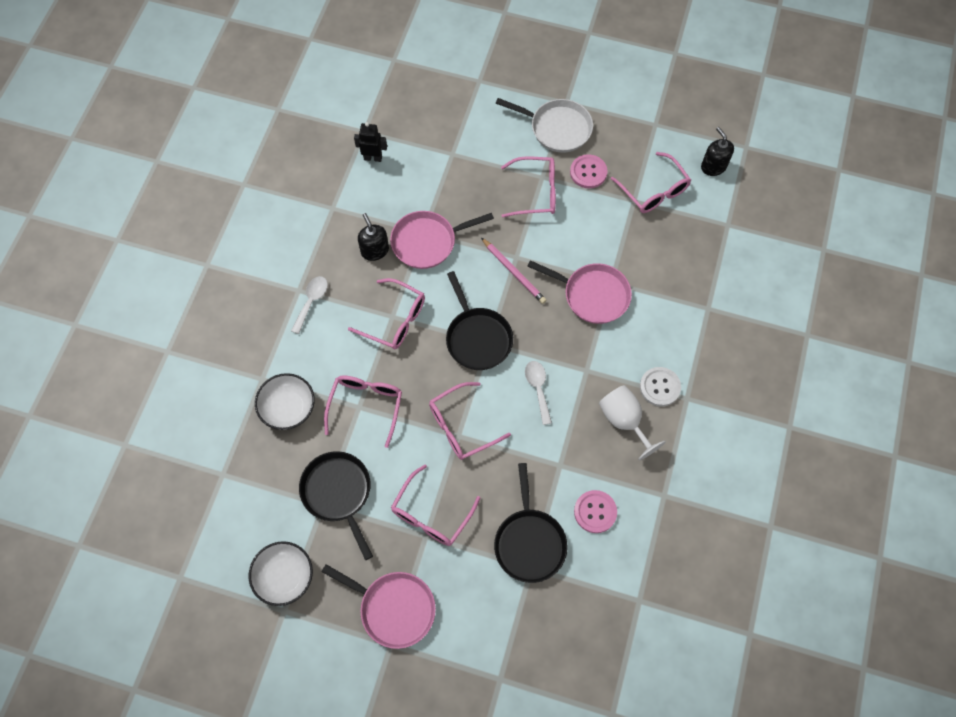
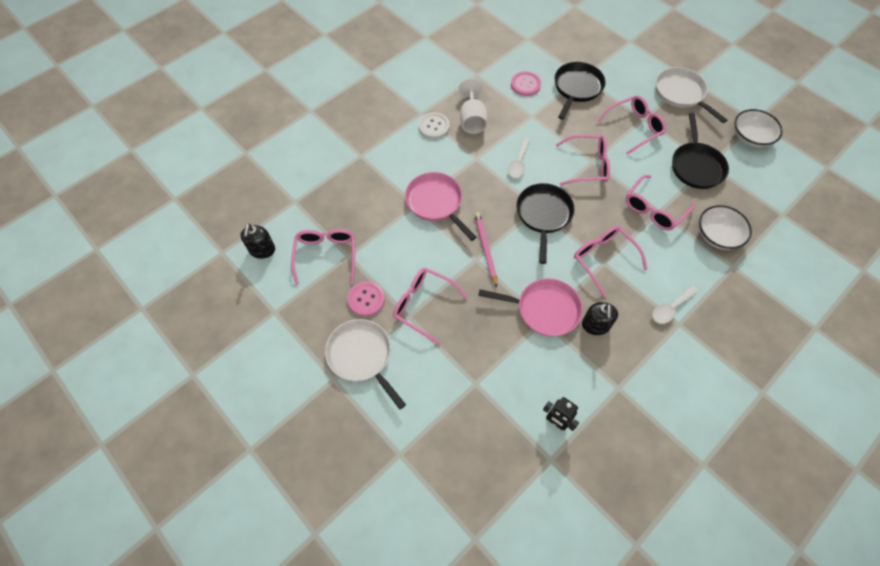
camera: 150 degrees left, 5 degrees down
pink pan [322,564,436,649] -> white pan [656,67,727,123]

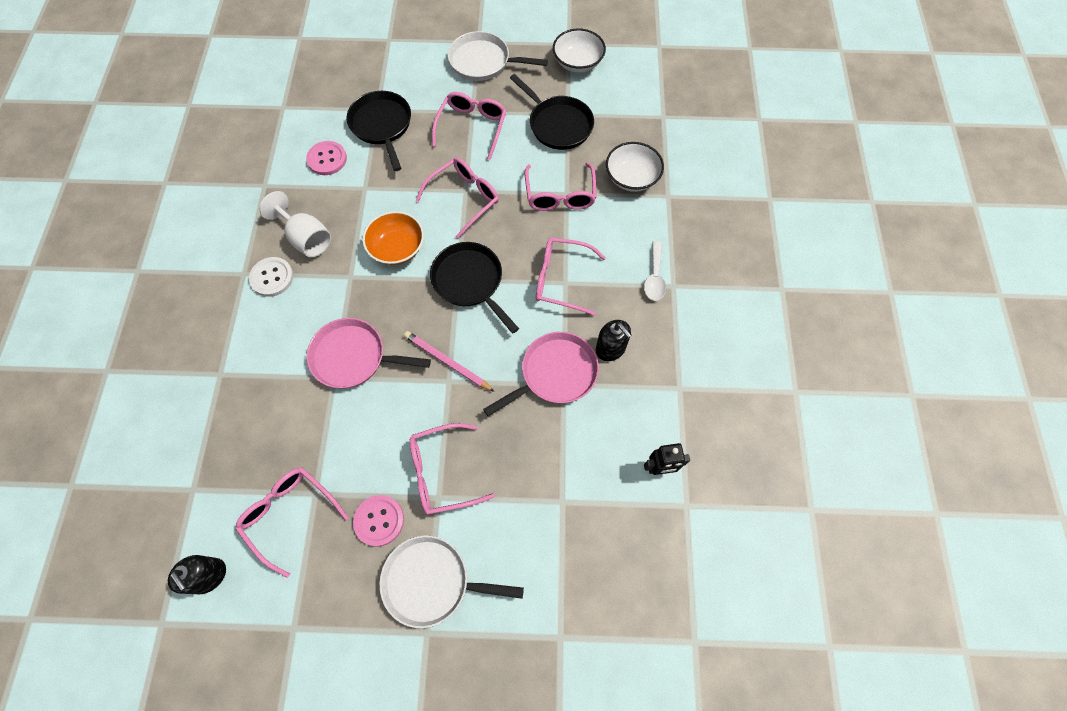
camera: 45 degrees left, 5 degrees up
white spoon [508,138,530,178] -> orange bowl [362,211,424,265]

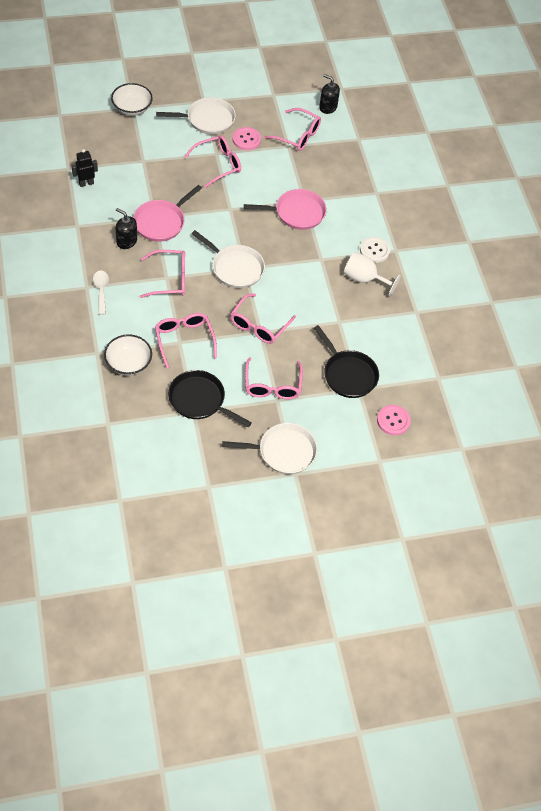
camera: 160 degrees right, 10 degrees down
pink button [306,141,347,175] -> pink button moved to [377,405,411,435]
orange bowl [362,211,424,265] -> none
pink pencil [404,331,495,392] -> none
black pan [430,242,519,334] -> white pan [192,230,265,288]
white bowl [553,28,606,73] -> white bowl moved to [111,83,153,116]

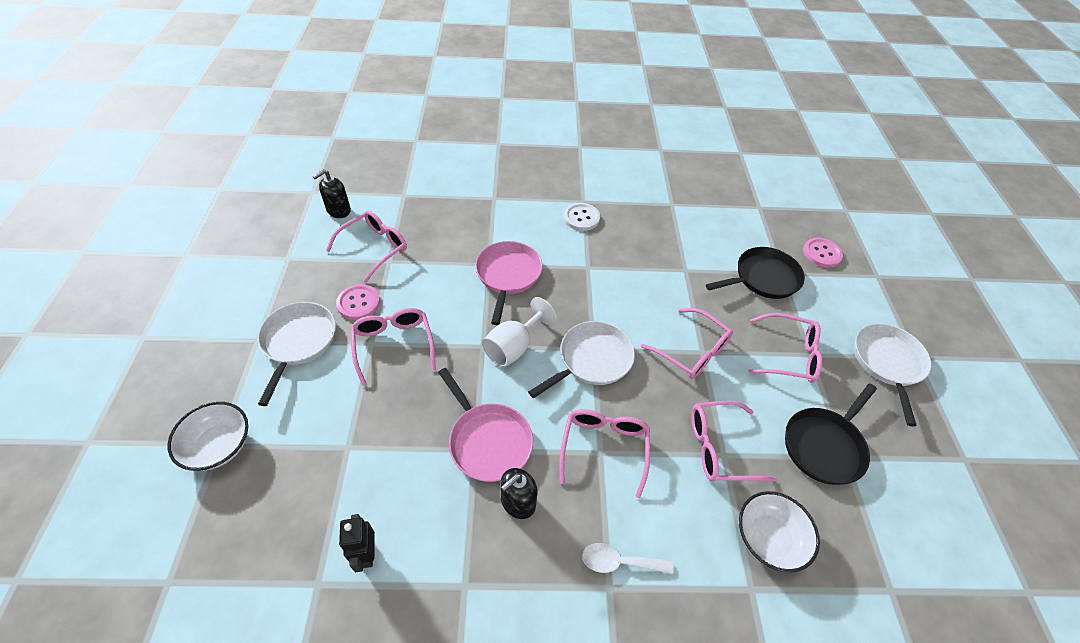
camera: 75 degrees left, 5 degrees down
white goblet [344,252,401,296] -> white goblet moved to [482,297,557,367]

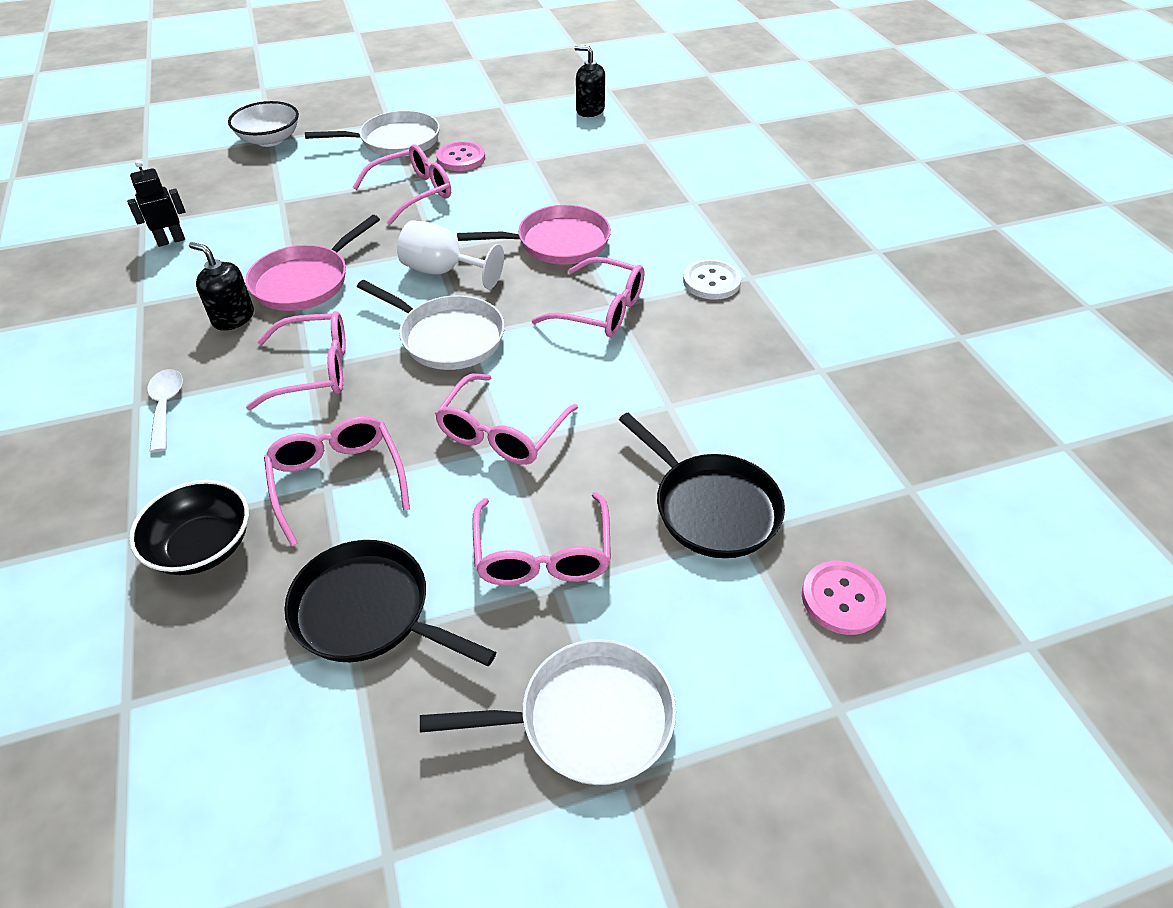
camera: 75 degrees right, 5 degrees down
pink glasses [326,211,407,283] -> pink glasses moved to [532,257,644,337]
white bowl [739,491,820,573] -> black bowl [129,480,249,575]

